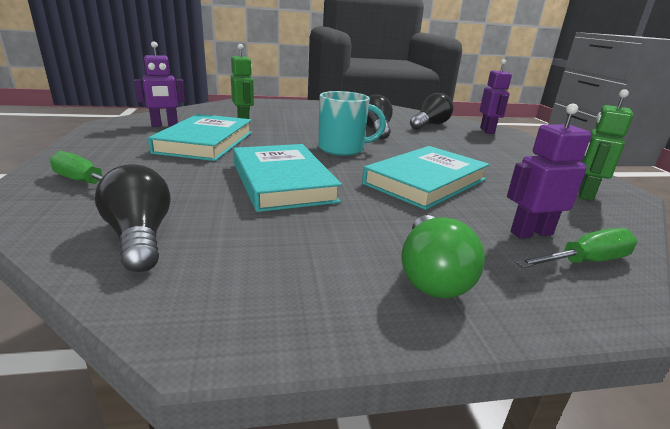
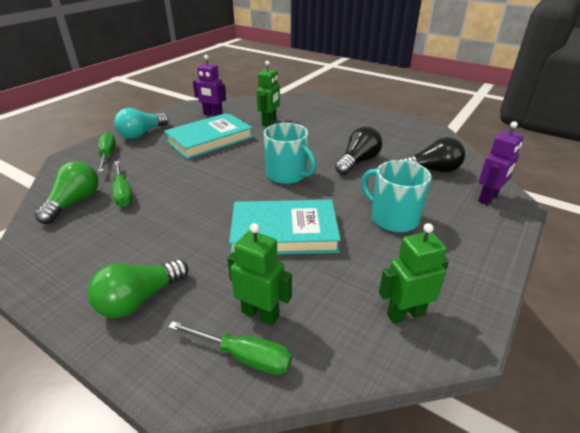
camera: 45 degrees right, 10 degrees up
black light bulb [95,164,171,272] -> green light bulb [35,161,99,224]
turquoise book [233,144,342,212] -> none
purple robot [507,103,591,239] -> green robot [227,223,292,326]
none -> green screwdriver [112,161,133,207]
none -> turquoise light bulb [114,108,169,139]
none -> turquoise mug [361,160,431,232]

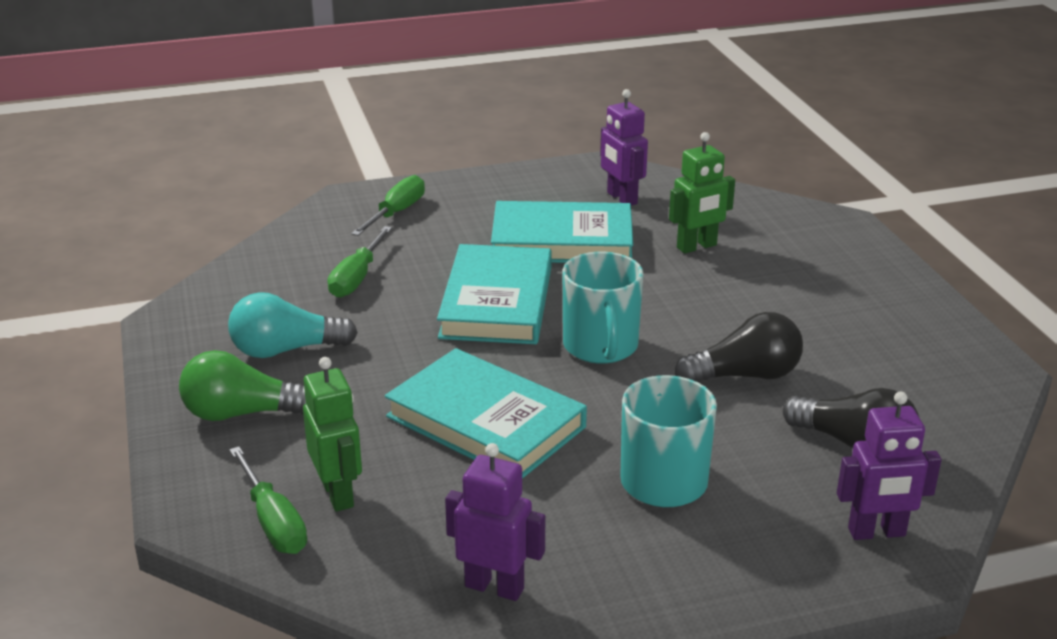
camera: 40 degrees right, 5 degrees down
green light bulb [35,161,99,224] -> none
turquoise light bulb [114,108,169,139] -> turquoise light bulb moved to [228,292,358,358]
green robot [379,223,449,324] -> purple robot [445,443,545,601]
none -> turquoise book [437,244,552,344]

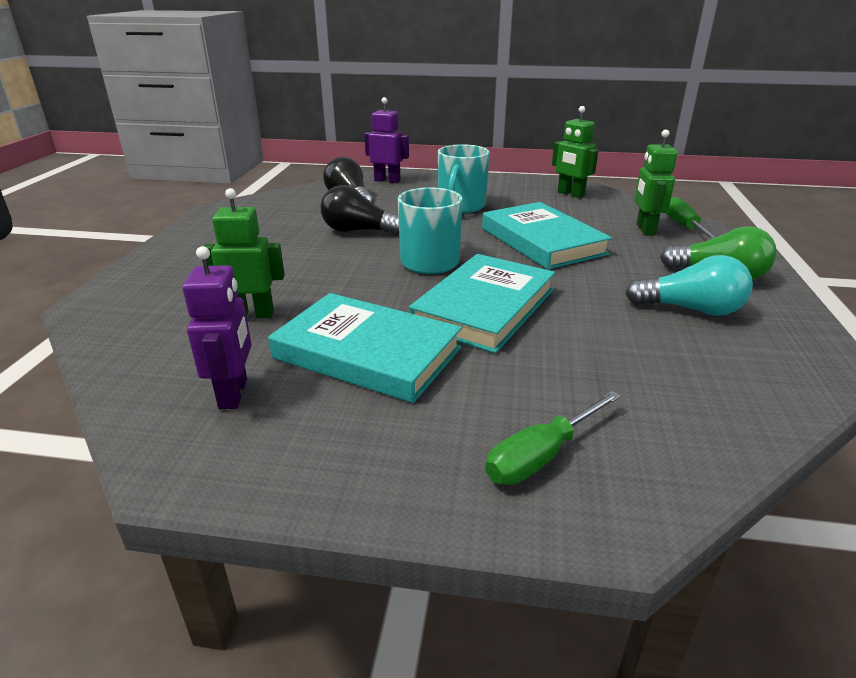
camera: 155 degrees left, 0 degrees up
green screwdriver [328,226,392,298] -> none
purple robot [445,443,545,601] -> green robot [552,106,599,198]

